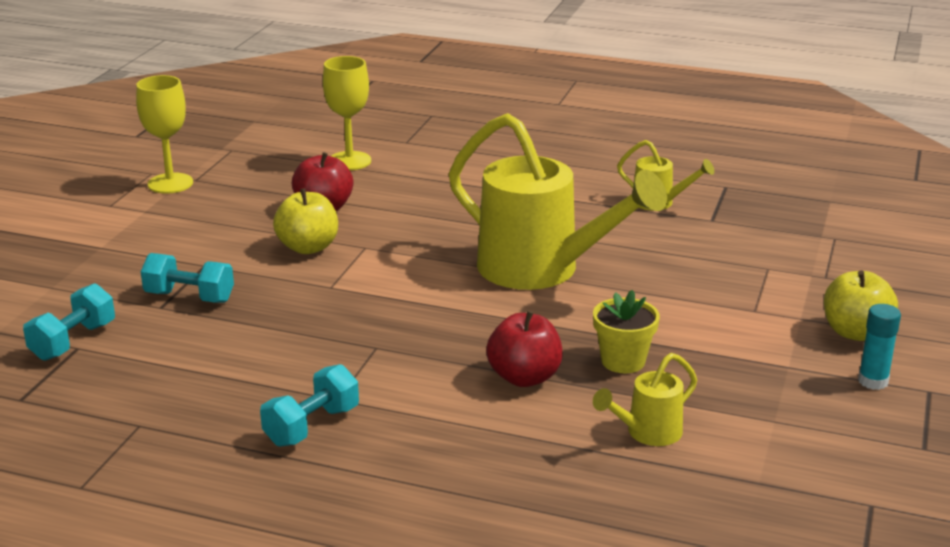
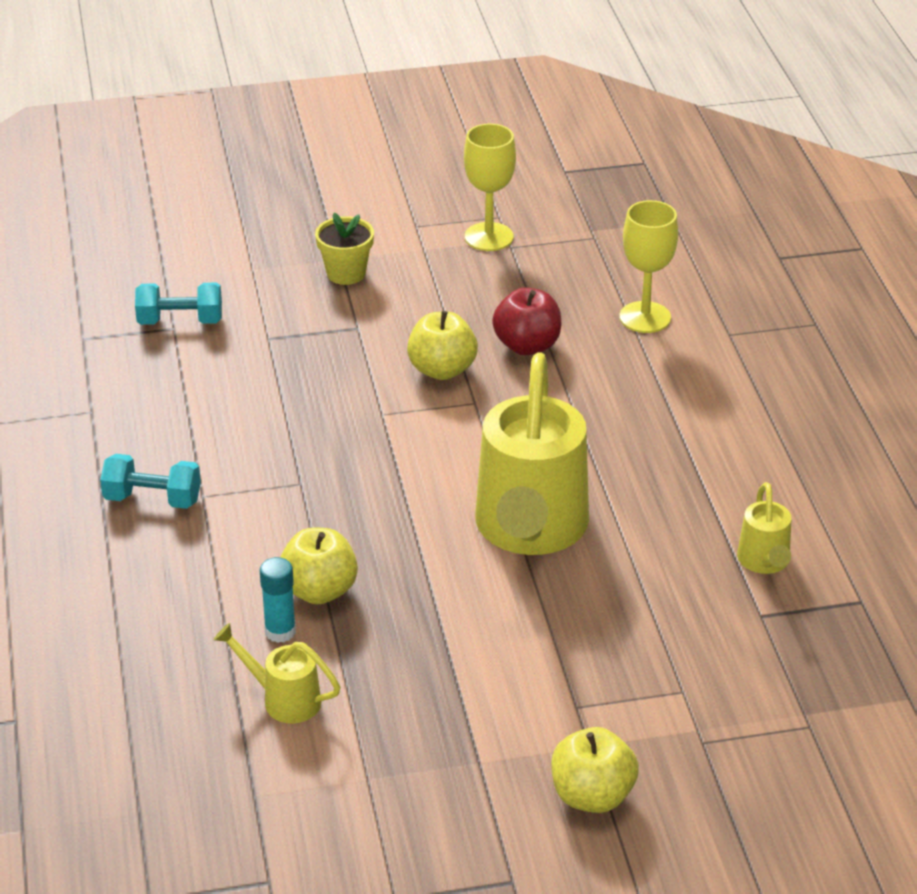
camera: 60 degrees right, 10 degrees up
turquoise dumbbell [141,253,234,303] -> none
red apple [486,311,563,387] -> yellow apple [280,528,358,604]
yellow flower pot [593,290,660,373] -> yellow flower pot moved to [315,213,374,285]
turquoise glue stick [858,304,901,390] -> turquoise glue stick moved to [260,557,296,643]

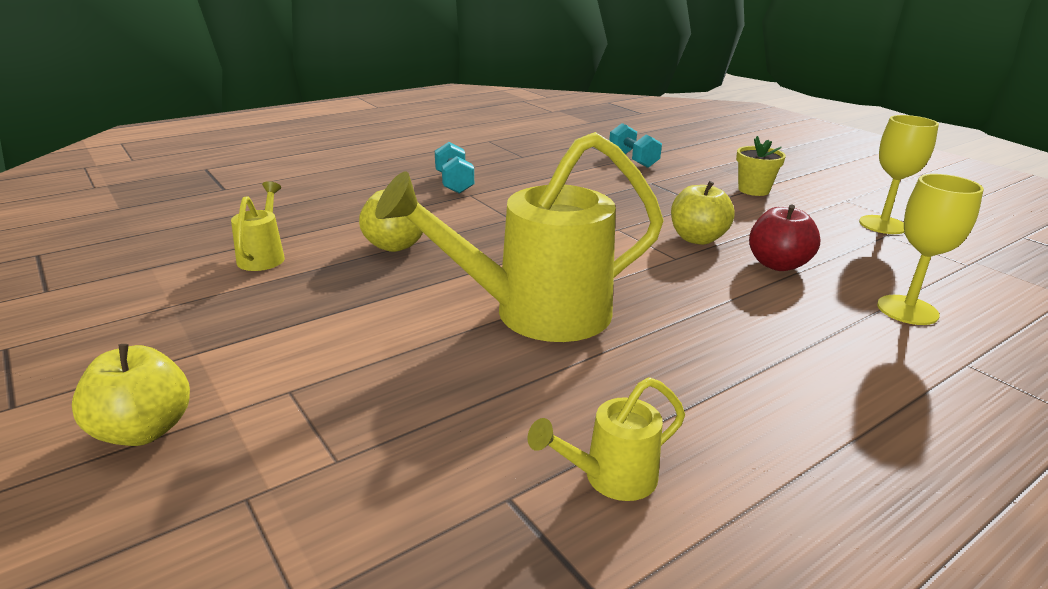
camera: 65 degrees right, 10 degrees down
turquoise glue stick [260,557,296,643] -> none

